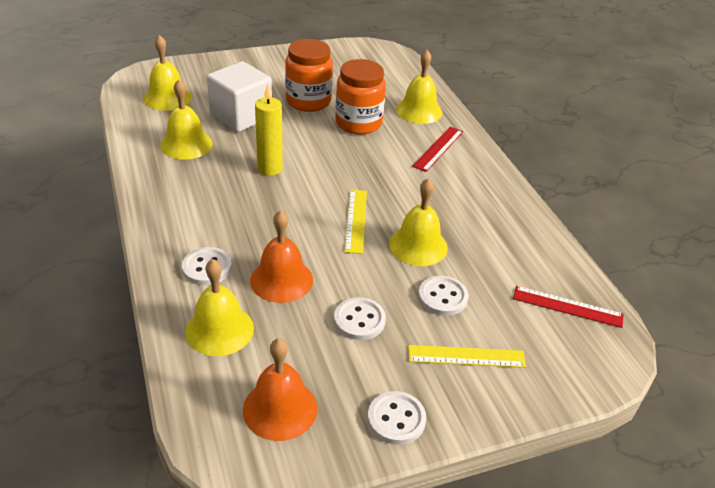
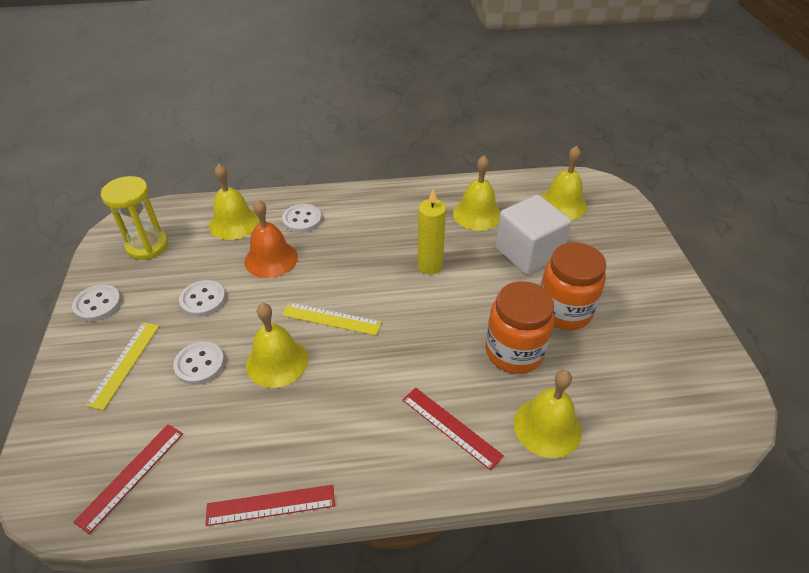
camera: 105 degrees right, 5 degrees up
orange bell [243,339,317,441] -> yellow hourglass [101,176,168,260]
none -> red ruler [206,485,335,526]

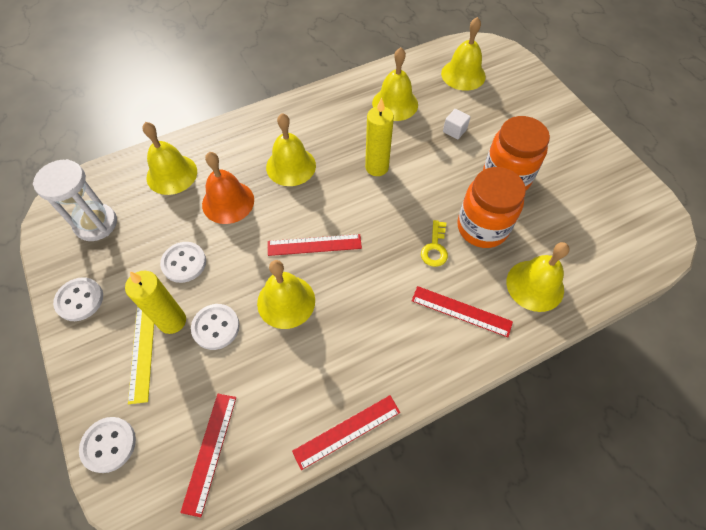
camera: 20 degrees left, 15 degrees up
yellow hourglass [101,176,168,260] -> white hourglass [33,159,117,241]
white button [282,204,322,233] -> white button moved to [79,417,136,473]
yellow ruler [282,302,381,335] -> red ruler [268,234,362,256]
white cube [495,195,572,275] -> white cube [443,109,470,140], size x0.41
none -> yellow candle [125,271,186,334]
none -> yellow bell [266,113,316,186]
none -> yellow key [421,220,448,267]

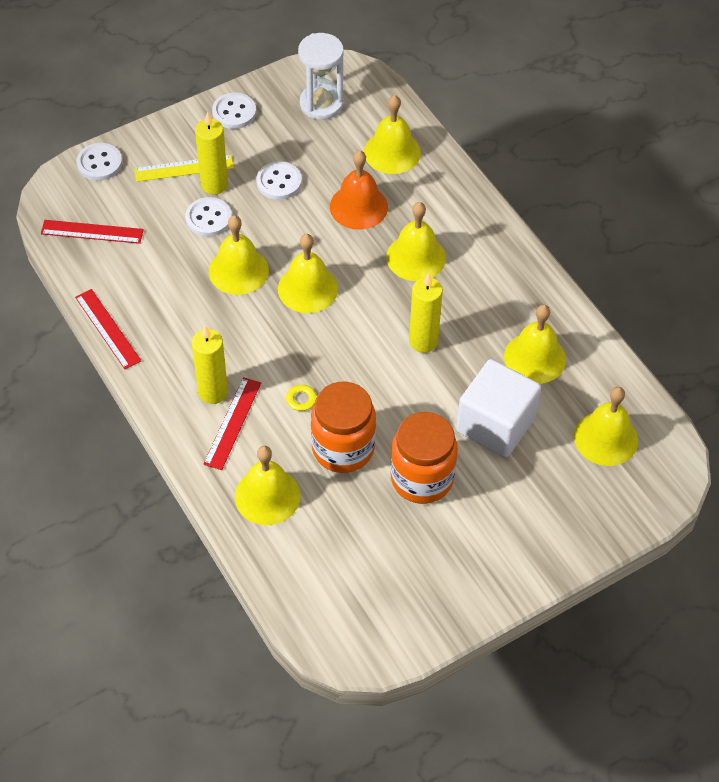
camera: 85 degrees right, 5 degrees down
red ruler [268,234,362,256] -> yellow bell [278,234,338,313]
white cube [443,109,470,140] -> white cube [456,359,541,457], size x2.45
none -> yellow candle [192,326,228,404]

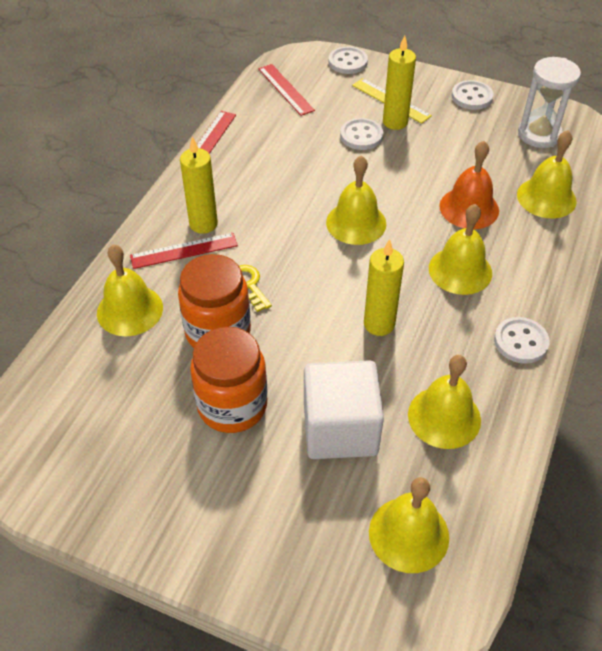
camera: 55 degrees right, 5 degrees down
yellow bell [209,215,269,295] -> none
white button [256,161,302,200] -> white button moved to [494,317,550,364]

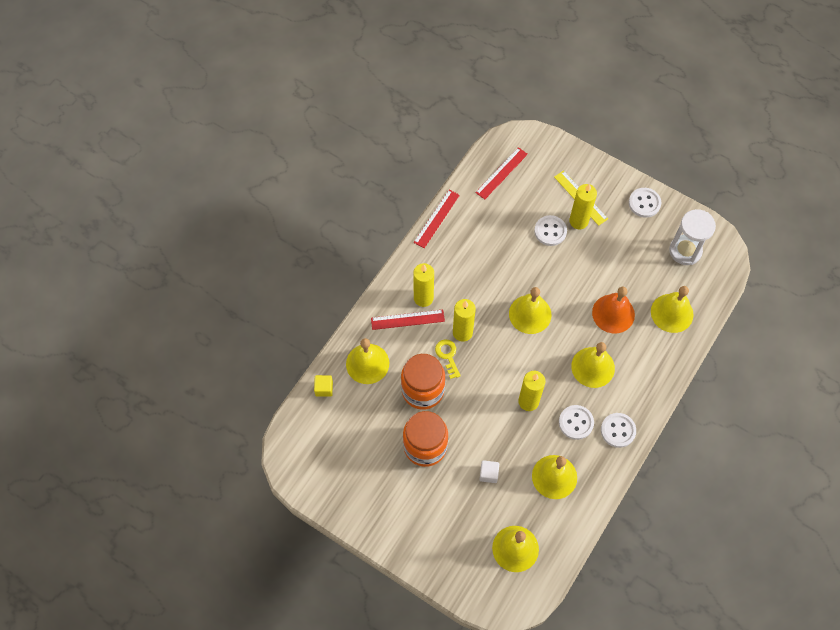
camera: 10 degrees right, 15 degrees up
red ruler [259,64,315,116] -> red ruler turned 60 degrees clockwise [475,147,528,199]
white cube [304,360,384,459] -> white cube [480,460,499,483], size x0.41
white button [329,47,368,74] -> white button moved to [559,405,594,440]
none -> yellow cube [314,375,333,397]
none -> yellow candle [453,299,476,342]

